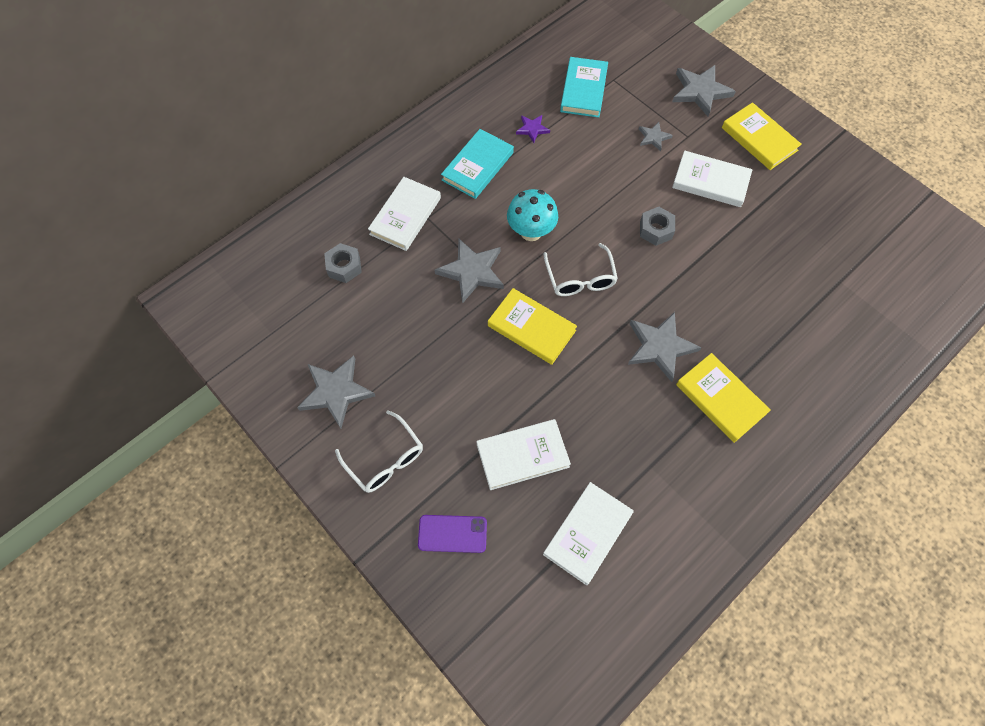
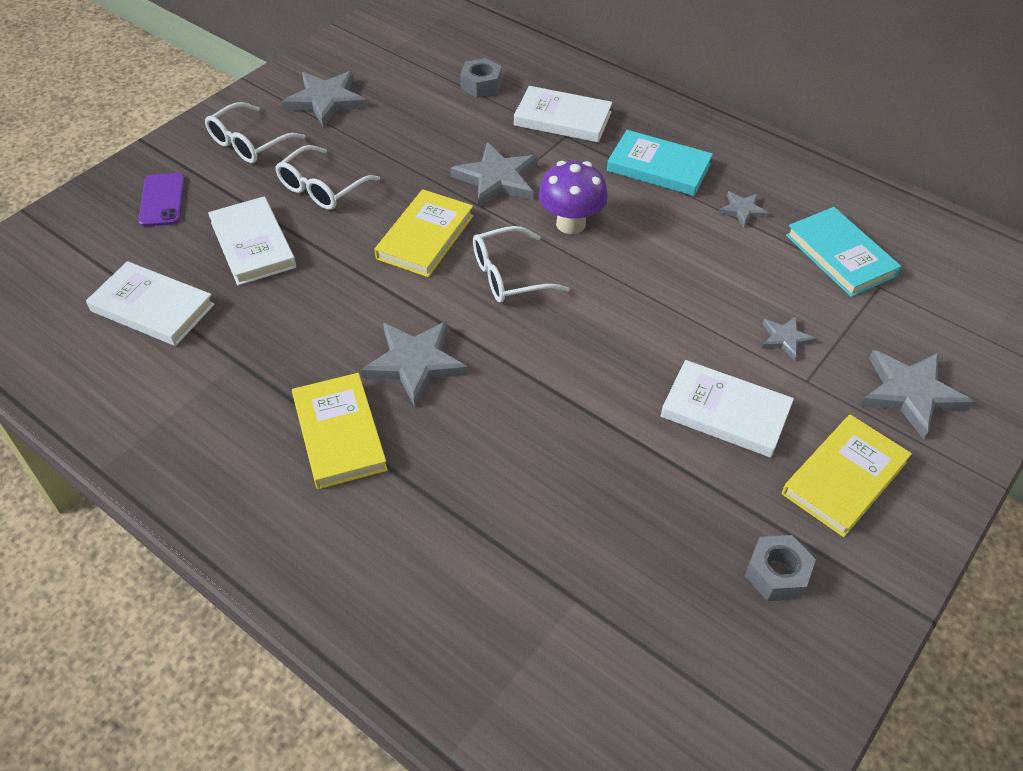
camera: 80 degrees right, 15 degrees down
turquoise mushroom [507,189,558,241] -> purple mushroom [539,161,608,234]
purple star [516,115,550,143] -> grey star [718,191,769,227]
turquoise book [560,57,608,118] -> turquoise book turned 60 degrees clockwise [786,207,901,297]
grey nut [640,207,675,246] -> grey nut moved to [745,535,816,601]
white book [672,151,752,207] -> white book turned 75 degrees counterclockwise [661,360,794,458]
yellow book [676,353,771,443] -> yellow book turned 60 degrees counterclockwise [292,373,388,489]
none -> white glasses [275,145,380,210]

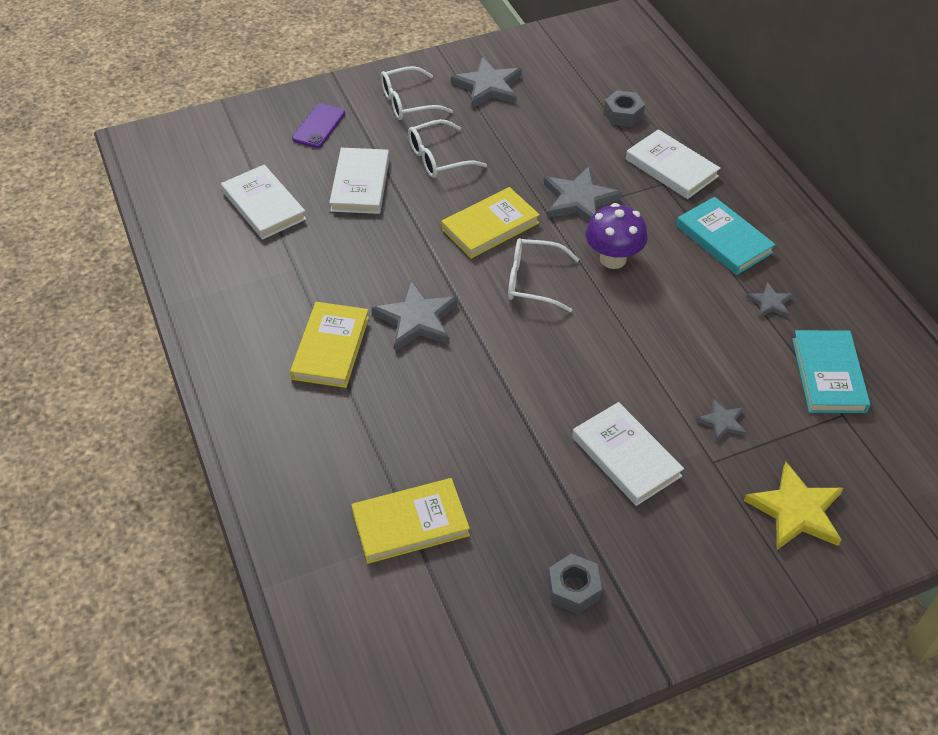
camera: 30 degrees right, 0 degrees up
yellow book [782,414,912,537] -> yellow book moved to [351,478,470,564]
grey star [861,350,974,440] -> yellow star [744,462,843,550]

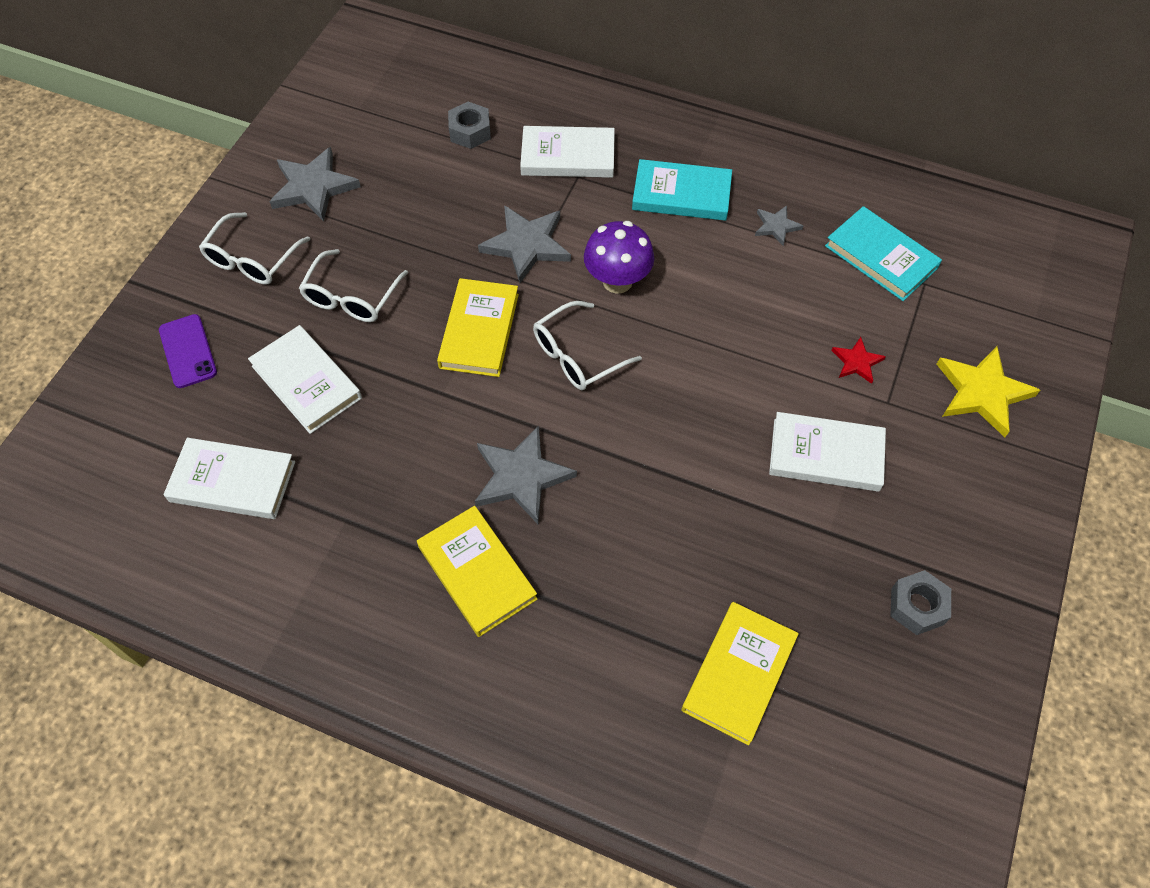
camera: 45 degrees left, 10 degrees up
grey star [696,399,746,442] -> red star [831,337,886,384]

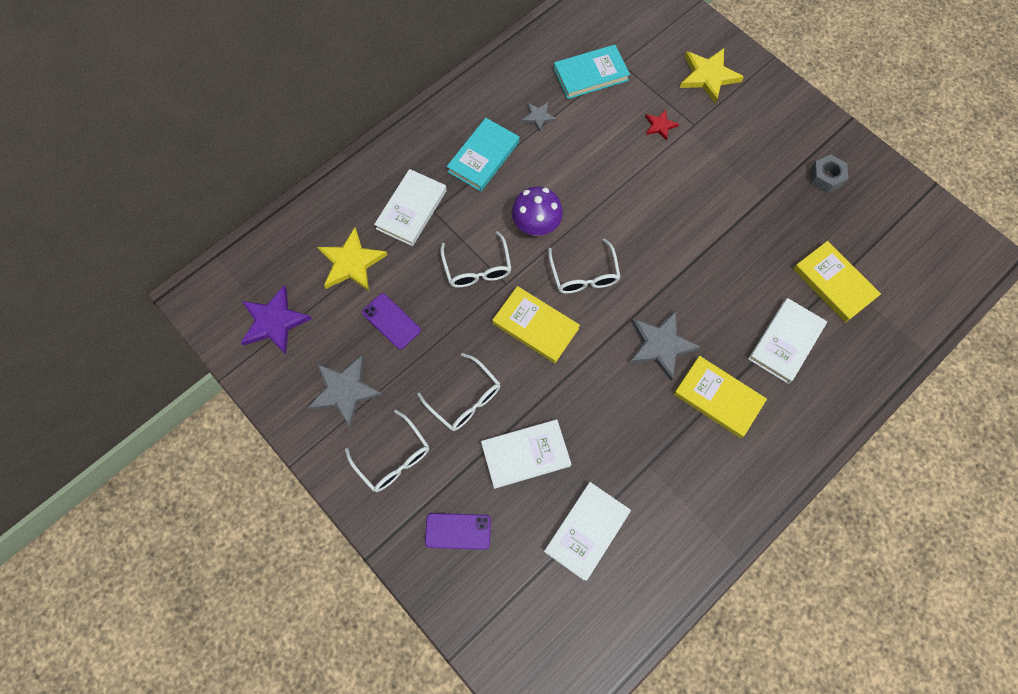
camera: 65 degrees left, 10 degrees up
yellow book [417,506,537,637] -> yellow book turned 45 degrees clockwise [674,356,767,438]
grey nut [448,102,491,149] -> yellow star [317,228,387,291]
grey star [478,205,571,283] -> white glasses [440,231,512,288]
white book [769,412,886,492] -> white book moved to [748,298,827,384]
none -> purple star [240,286,312,354]
none -> purple phone [362,293,421,349]

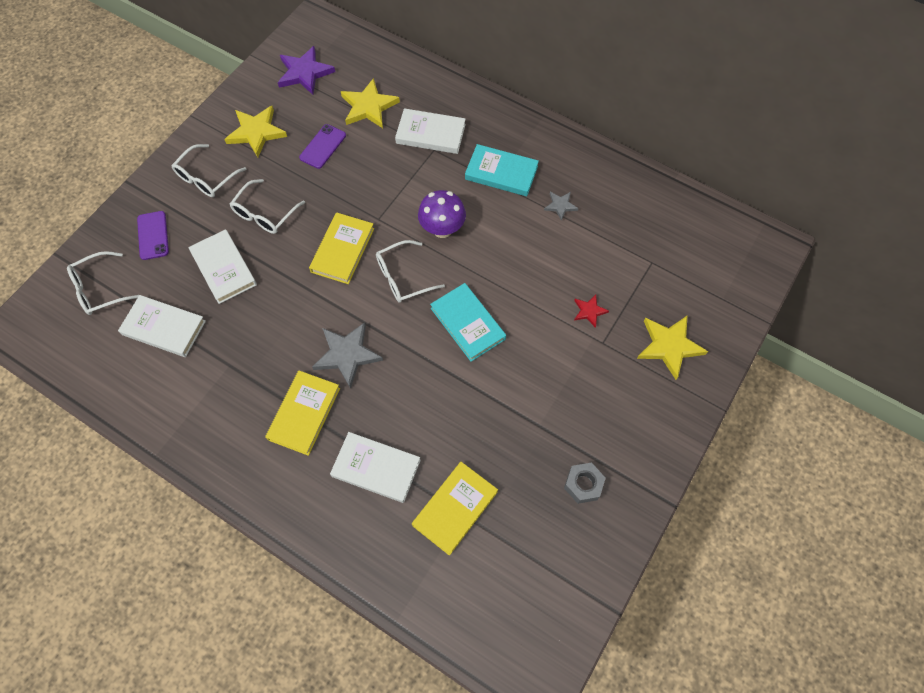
camera: 75 degrees right, 5 degrees down
grey star [308,355,383,428] -> yellow star [224,106,287,157]
white glasses [440,231,512,288] -> white glasses moved to [67,251,139,315]
turquoise book [554,45,630,99] -> turquoise book moved to [430,283,506,362]

